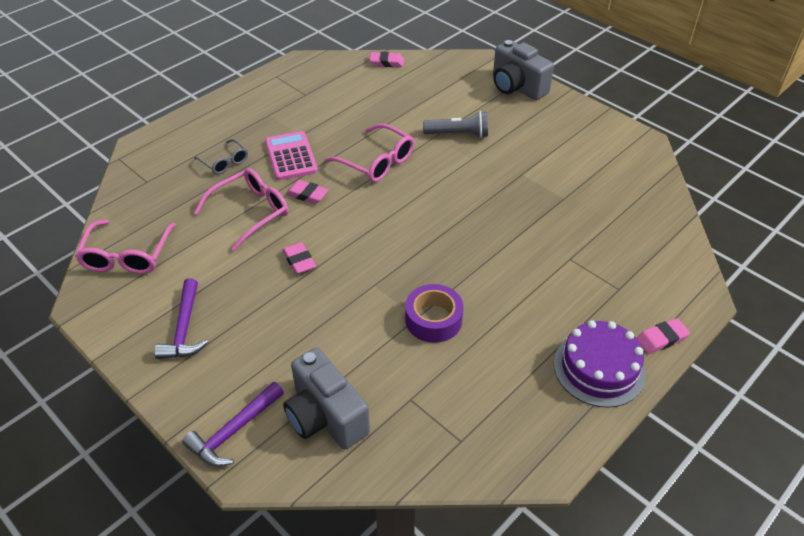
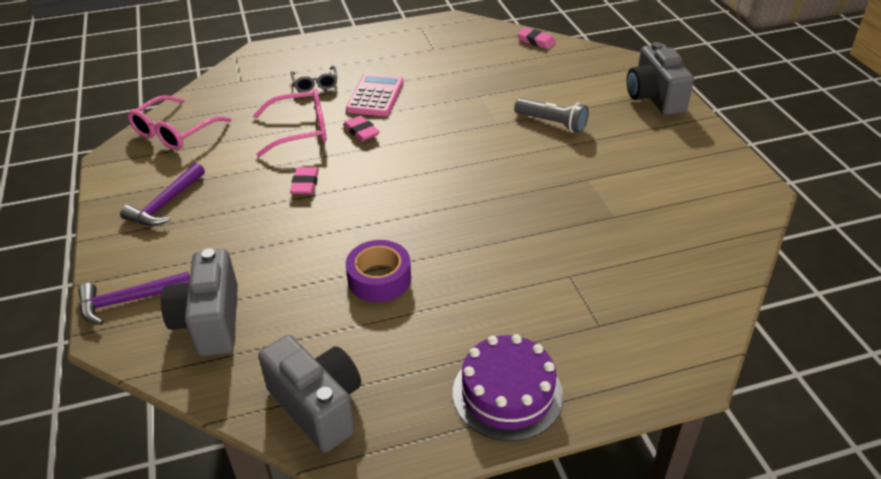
camera: 30 degrees right, 5 degrees down
pink glasses [325,124,414,182] -> none
pink eraser [637,318,690,354] -> none
none -> grey camera [258,335,361,453]

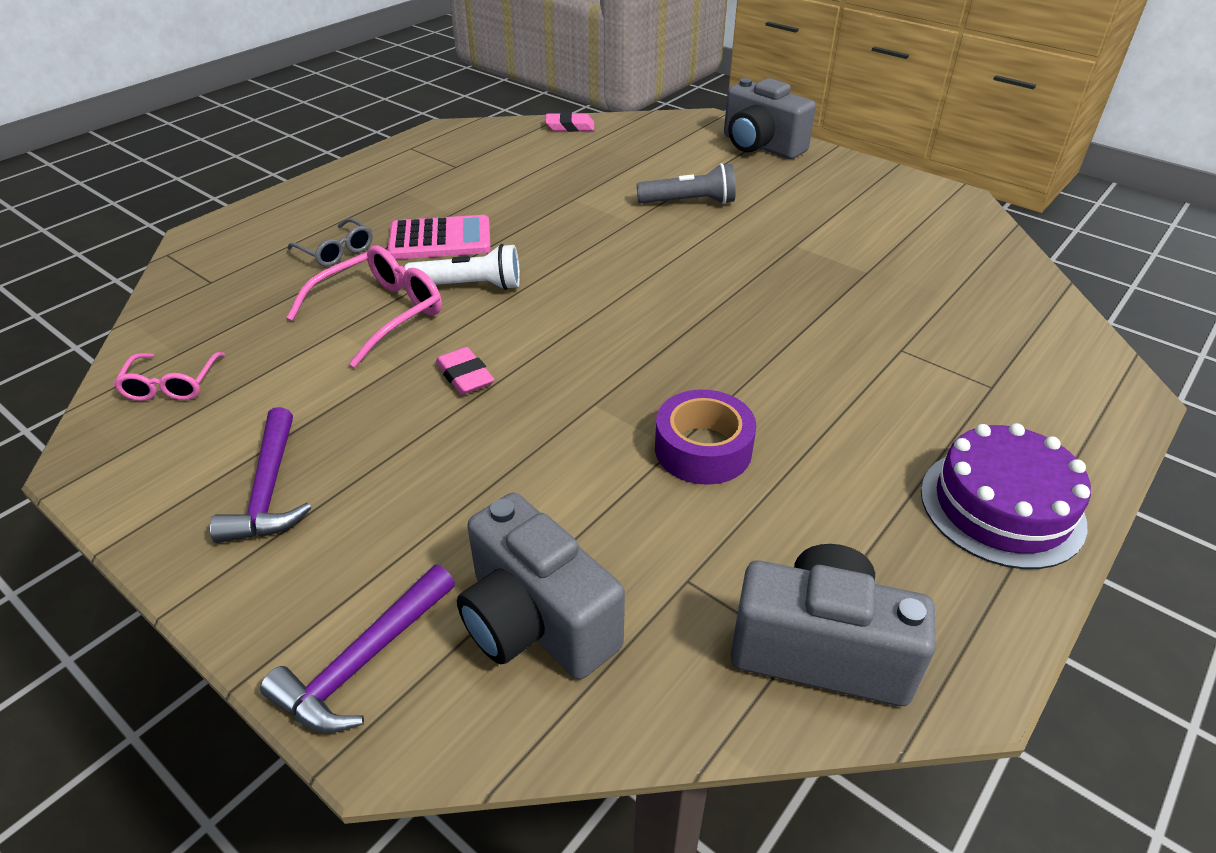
camera: 35 degrees left, 0 degrees up
pink glasses [128,95,232,150] -> pink glasses [113,352,225,401], size x0.61
pink eraser [343,116,380,142] -> white flashlight [404,244,520,290]
pink calculator [346,74,404,116] -> pink calculator turned 105 degrees clockwise [388,215,491,259]

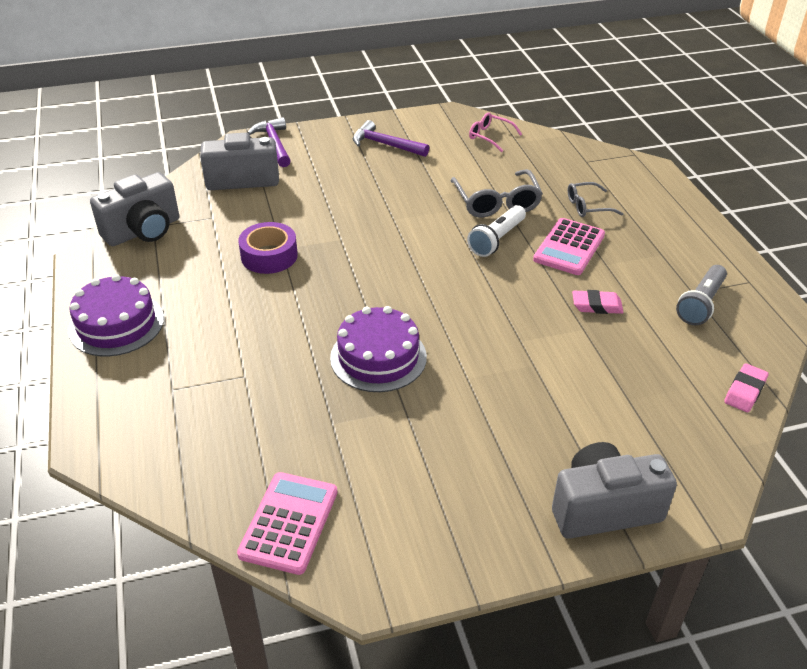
camera: 125 degrees right, 0 degrees up
pink glasses [286,245,442,368] -> grey glasses [451,169,543,217]
pink eraser [436,347,494,395] -> pink eraser moved to [572,290,623,314]
grey flashlight [637,163,736,204] -> grey flashlight moved to [676,265,727,325]
none -> pink calculator [237,472,337,575]
none -> purple cake [330,306,427,392]

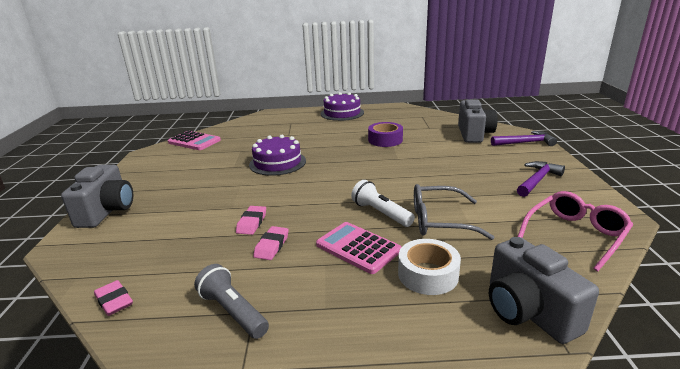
camera: 105 degrees right, 15 degrees down
grey camera [90,172,179,246] -> grey camera moved to [489,237,599,344]
pink glasses [469,113,522,152] -> pink glasses [517,191,633,271], size x1.63
grey glasses [567,182,623,217] -> white tape [398,239,461,295]
none -> pink eraser [236,206,266,235]

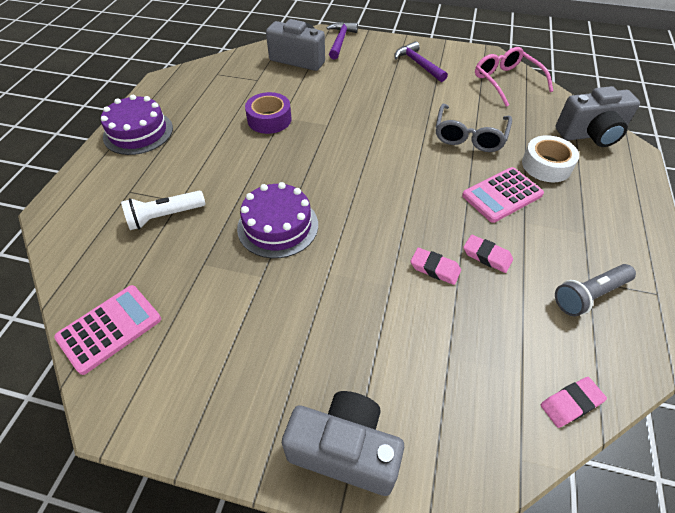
camera: 75 degrees left, 25 degrees up
white flashlight [351,180,415,227] -> white flashlight moved to [121,191,205,230]

